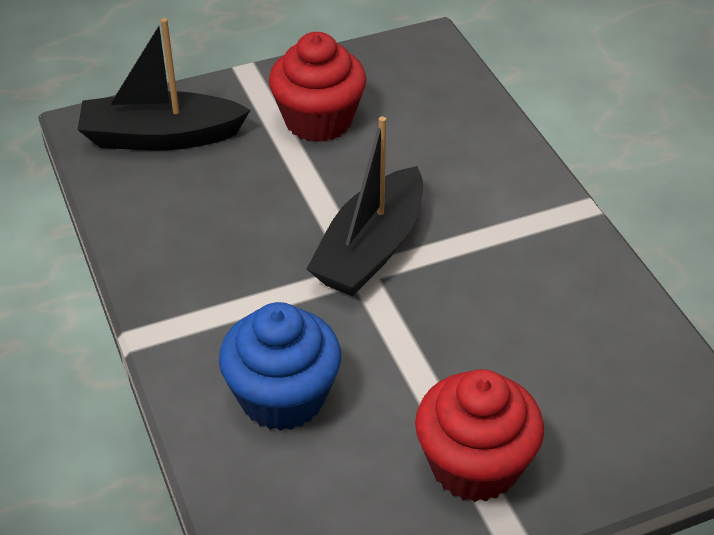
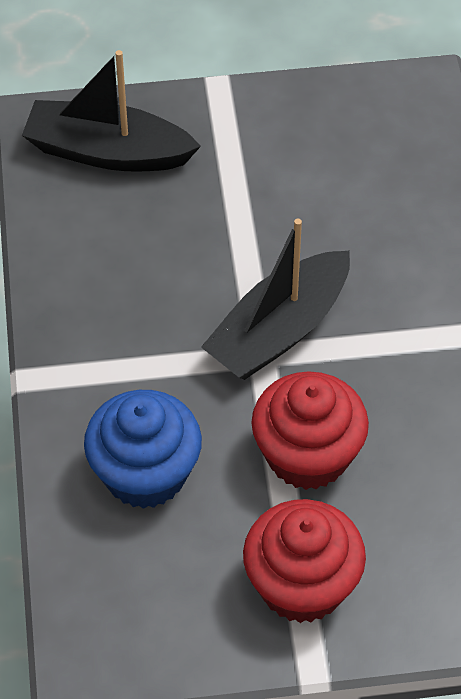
camera: 15 degrees right, 10 degrees up
red cupcake [269,32,367,142] -> red cupcake moved to [251,371,369,490]

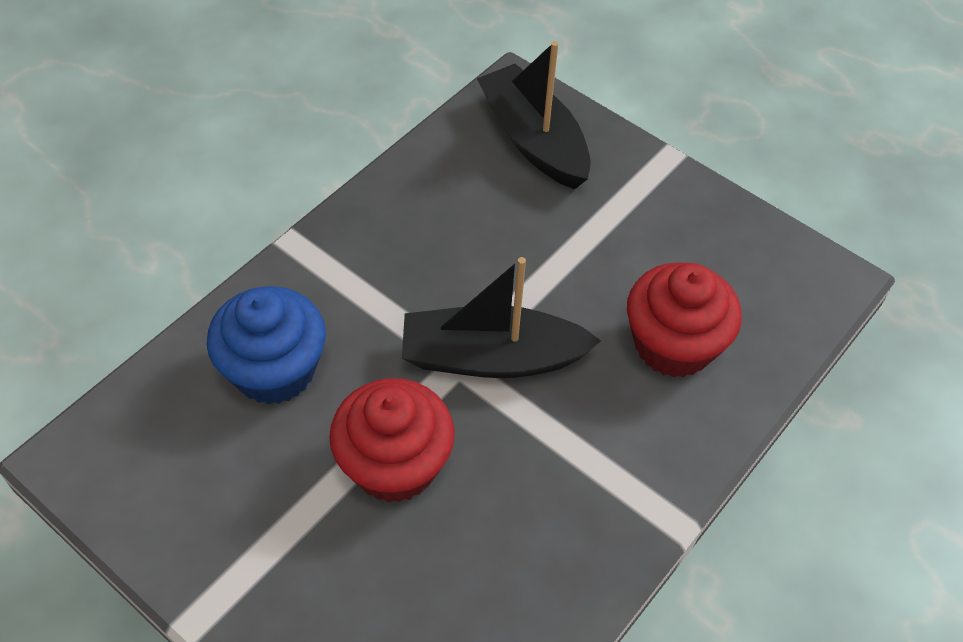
camera: 45 degrees right, 0 degrees up
red cupcake [243,499,366,623] -> red cupcake moved to [627,262,742,378]

